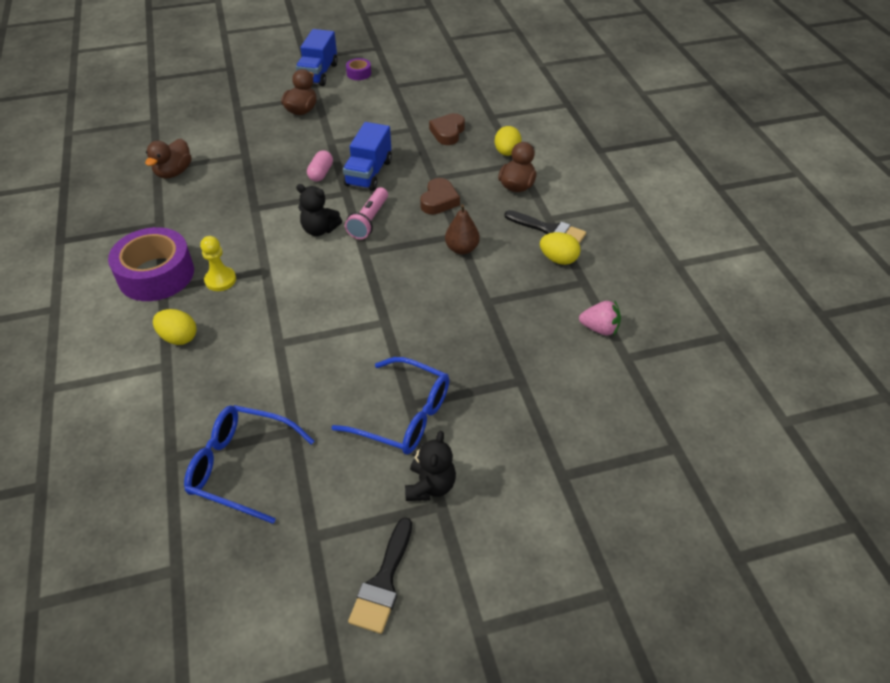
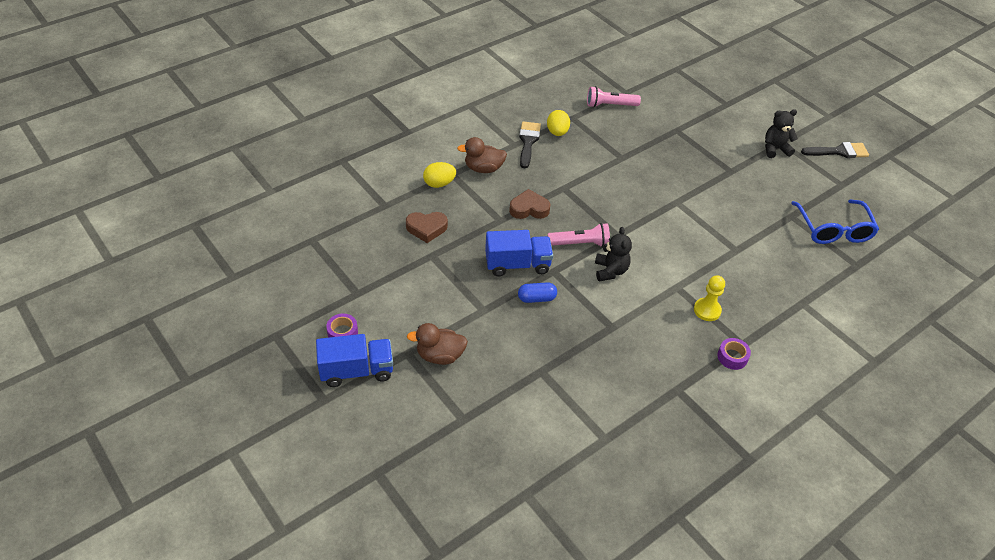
camera: 115 degrees left, 0 degrees up
purple tape [108,227,194,301] -> purple tape [717,338,751,370], size x0.44
brown duck [145,139,192,178] -> none
yellow egg [153,309,197,345] -> none
pink capsule [307,150,333,182] -> blue capsule [518,282,557,303]
blue glasses [331,357,449,455] -> none
brown pear [445,204,480,254] -> none
pink strawberry [579,301,621,335] -> pink flashlight [587,86,641,108]

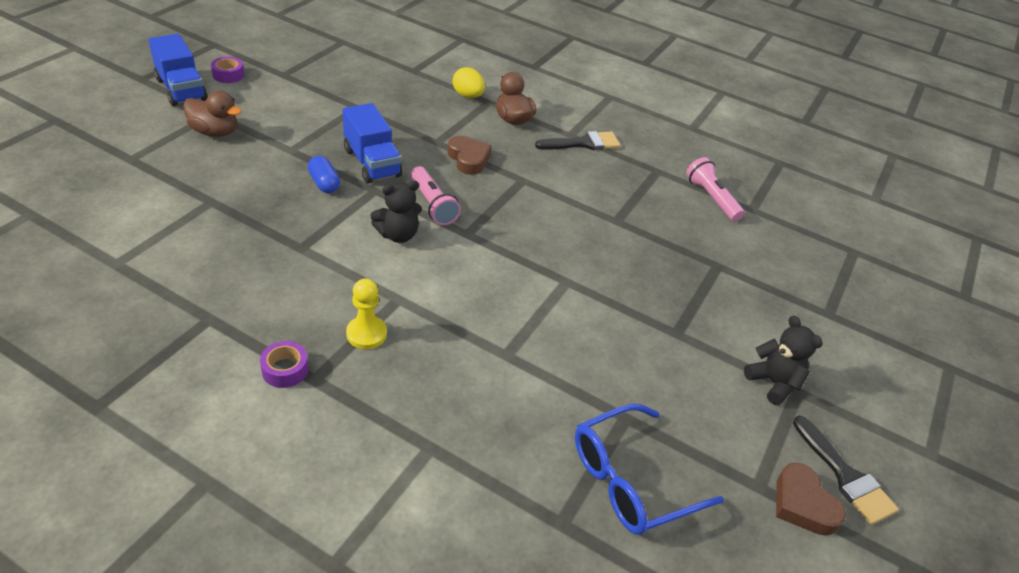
camera: 65 degrees right, 5 degrees down
brown heart [406,212,448,243] -> brown heart moved to [776,463,846,536]
brown duck [407,323,468,365] -> brown duck turned 135 degrees clockwise [183,91,241,137]
yellow egg [547,110,570,136] -> none

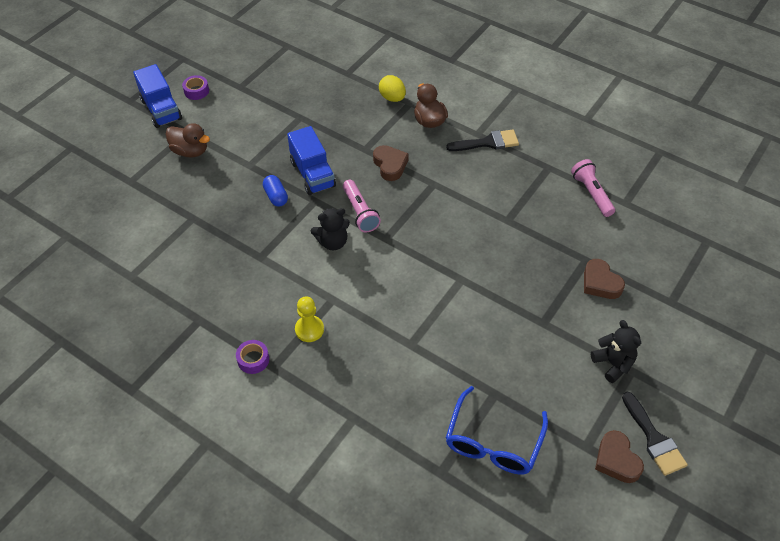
camera: 10 degrees right, 10 degrees up
blue glasses [575,404,724,535] -> blue glasses turned 45 degrees counterclockwise [446,386,548,474]
none -> brown heart [584,259,625,299]

